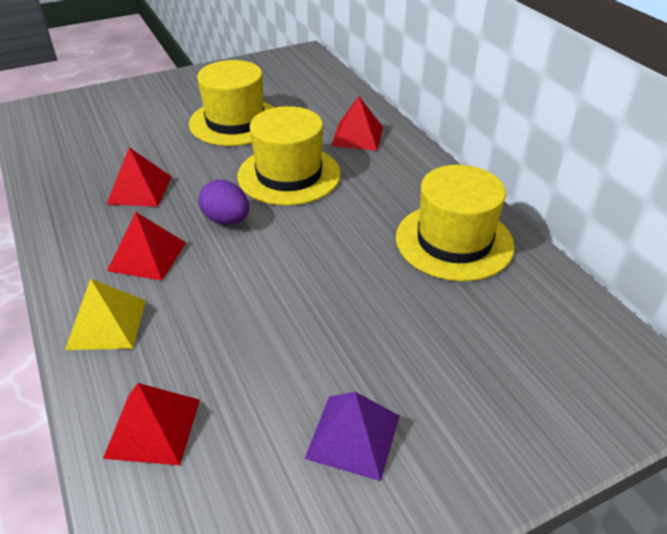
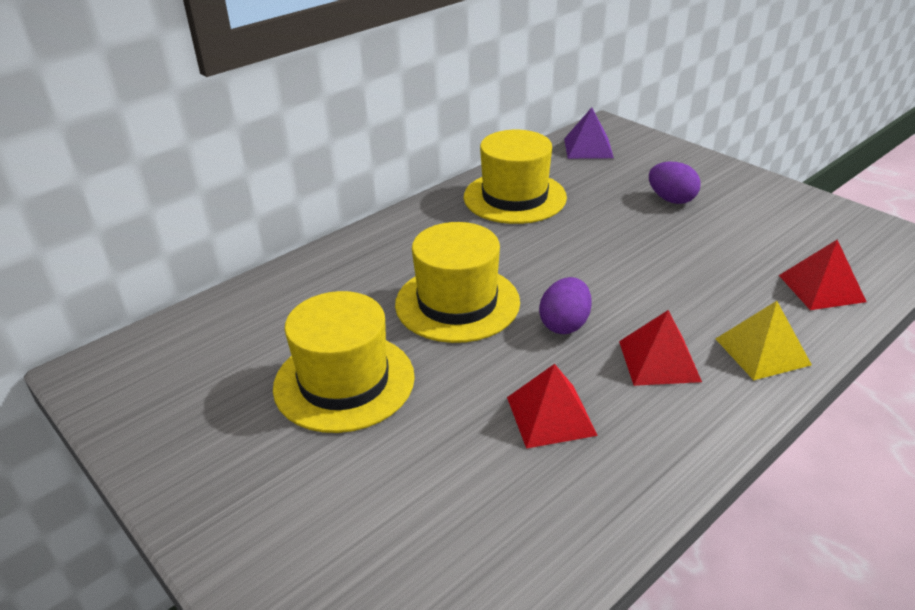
camera: 105 degrees left, 5 degrees down
purple pyramid [304,392,400,481] -> purple pyramid moved to [564,107,614,159]
red pyramid [331,96,383,151] -> none
none -> purple egg [649,162,701,204]

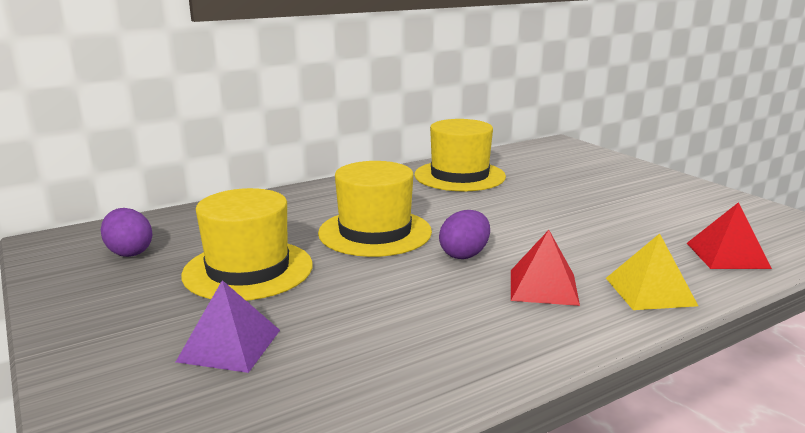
camera: 10 degrees right, 15 degrees down
red pyramid [507,364,598,449] -> none
purple pyramid [564,107,614,159] -> purple pyramid moved to [176,280,280,373]
purple egg [649,162,701,204] -> purple egg moved to [101,208,153,257]

